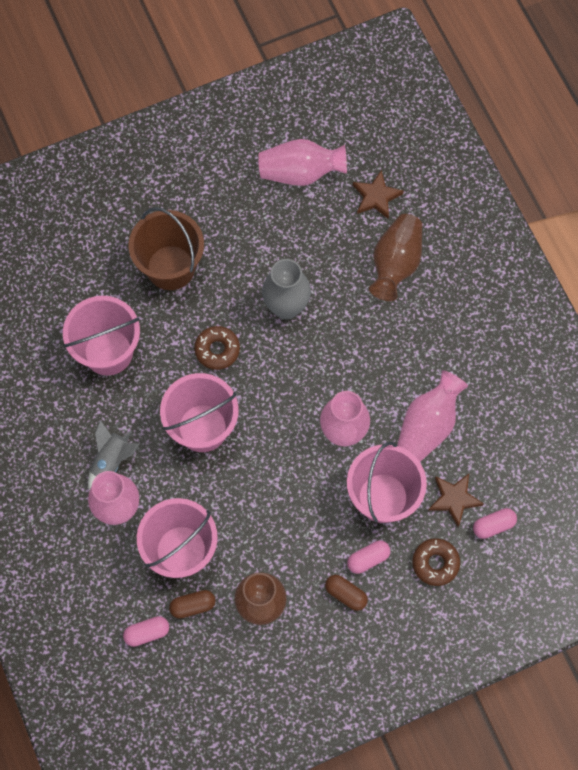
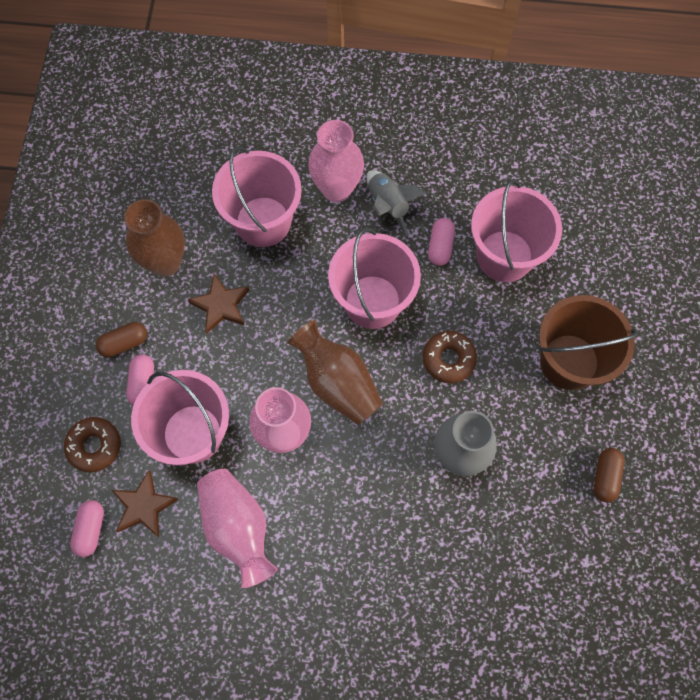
camera: 120 degrees right, 0 degrees up
pink capsule [123,616,169,647] -> pink capsule moved to [428,218,455,266]
brown capsule [169,590,215,619] -> brown capsule moved to [594,448,625,502]
pink vase [258,139,347,186] -> none
brown star [353,170,404,219] -> brown star moved to [188,274,249,333]
brown vase [369,214,422,301] -> brown vase moved to [287,320,383,425]

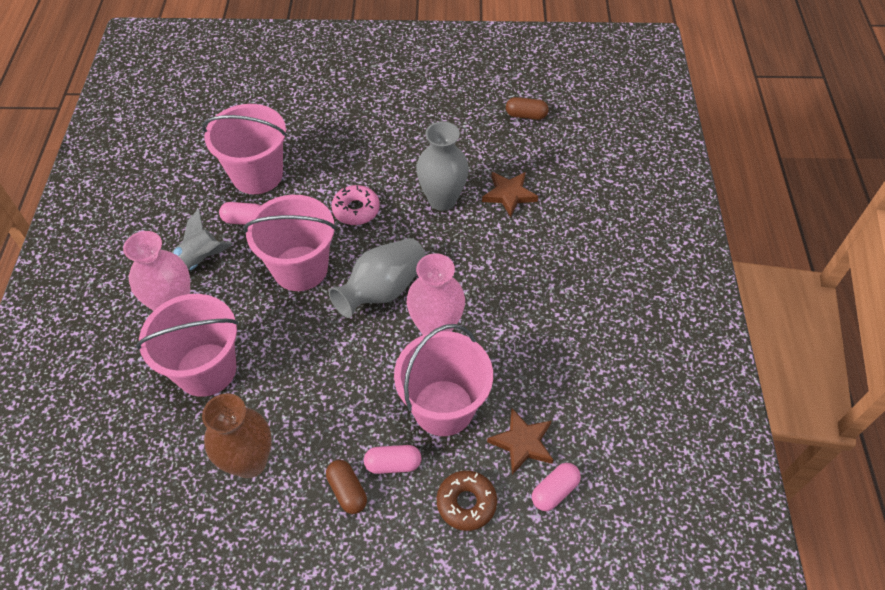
camera: 95 degrees left, 15 degrees down
pink capsule [70,500,104,557] -> pink capsule turned 45 degrees counterclockwise [532,463,581,511]
brown star [188,274,249,333] -> brown star moved to [482,172,538,217]
pink vase [197,469,278,588] -> none
brown vase [287,320,383,425] -> grey vase [329,238,426,318]
brown donut [423,331,477,383] -> pink donut [331,185,380,225]
brown bucket [539,295,638,390] -> none
brown capsule [594,448,625,502] -> brown capsule moved to [506,97,549,120]

